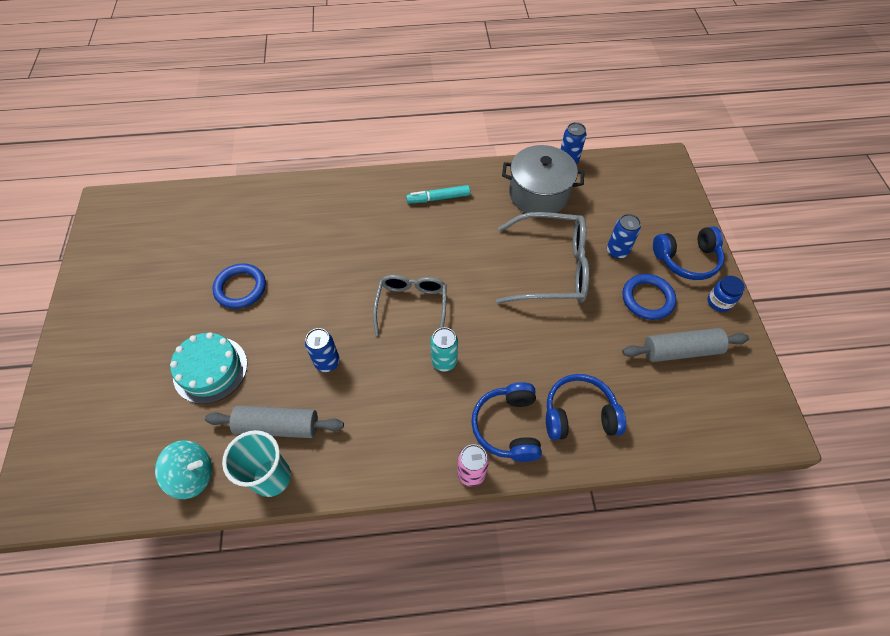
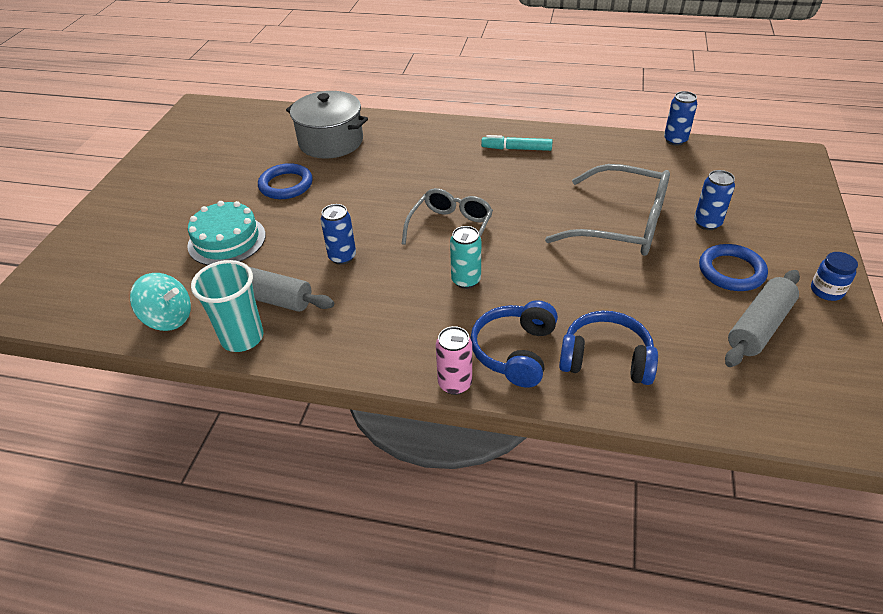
camera: 20 degrees right, 15 degrees down
grey pot [502,145,584,213] -> grey pot moved to [286,91,368,159]
grey rolling pin [622,328,749,362] -> grey rolling pin turned 60 degrees counterclockwise [725,270,800,367]
blue headphones [653,226,724,280] -> none

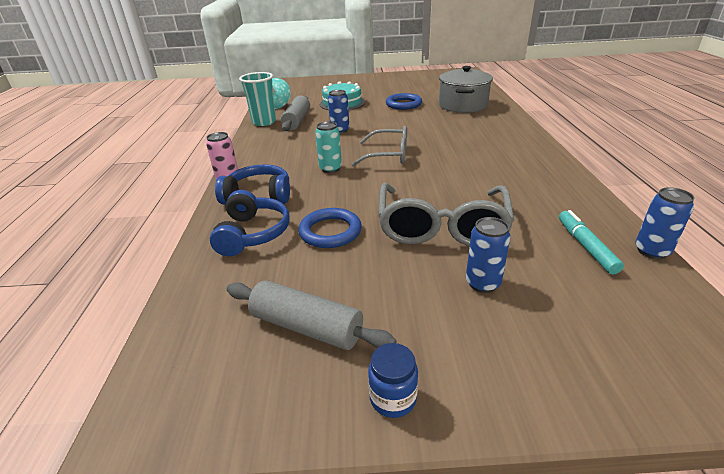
camera: 75 degrees right, 10 degrees down
turquoise marker [481,135,553,151] -> turquoise marker moved to [559,210,624,275]
blue ring [699,244,768,291] -> blue ring moved to [298,208,362,248]

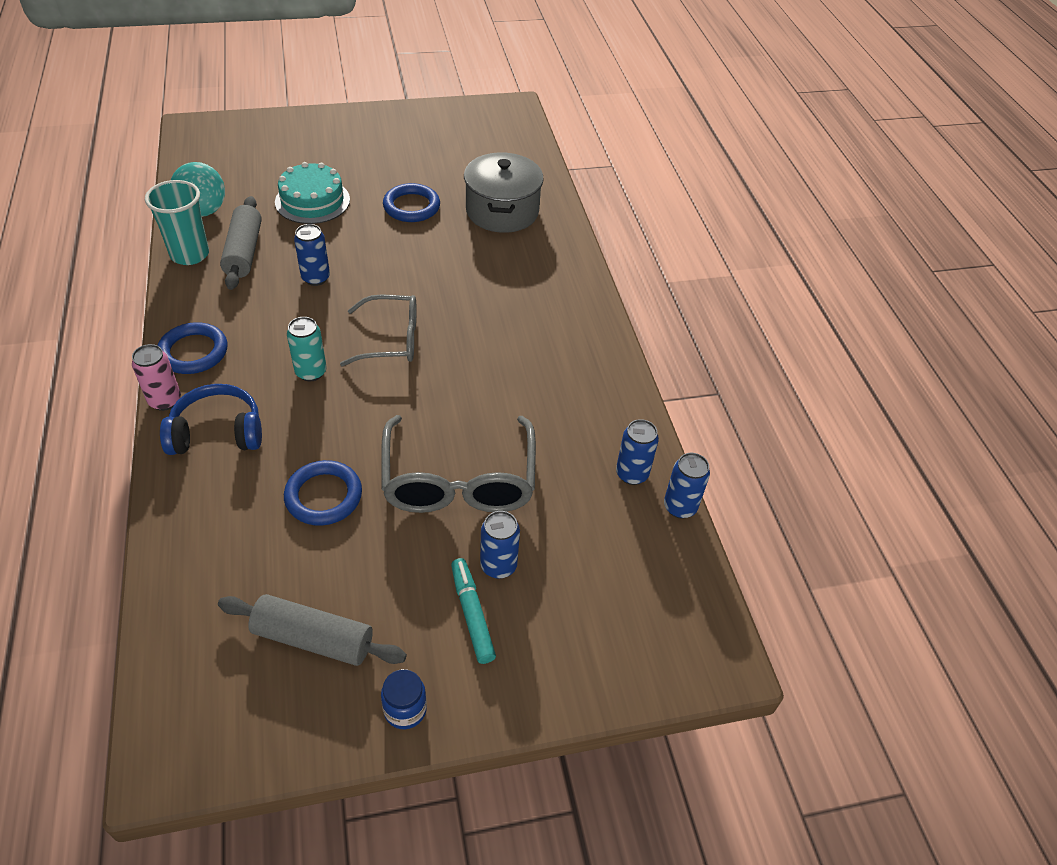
camera: 15 degrees left, 15 degrees up
blue headphones [210,190,289,256] -> none
turquoise marker [559,210,624,275] -> turquoise marker moved to [451,558,496,664]
none -> blue ring [157,322,227,374]
none -> blue can [616,419,659,485]

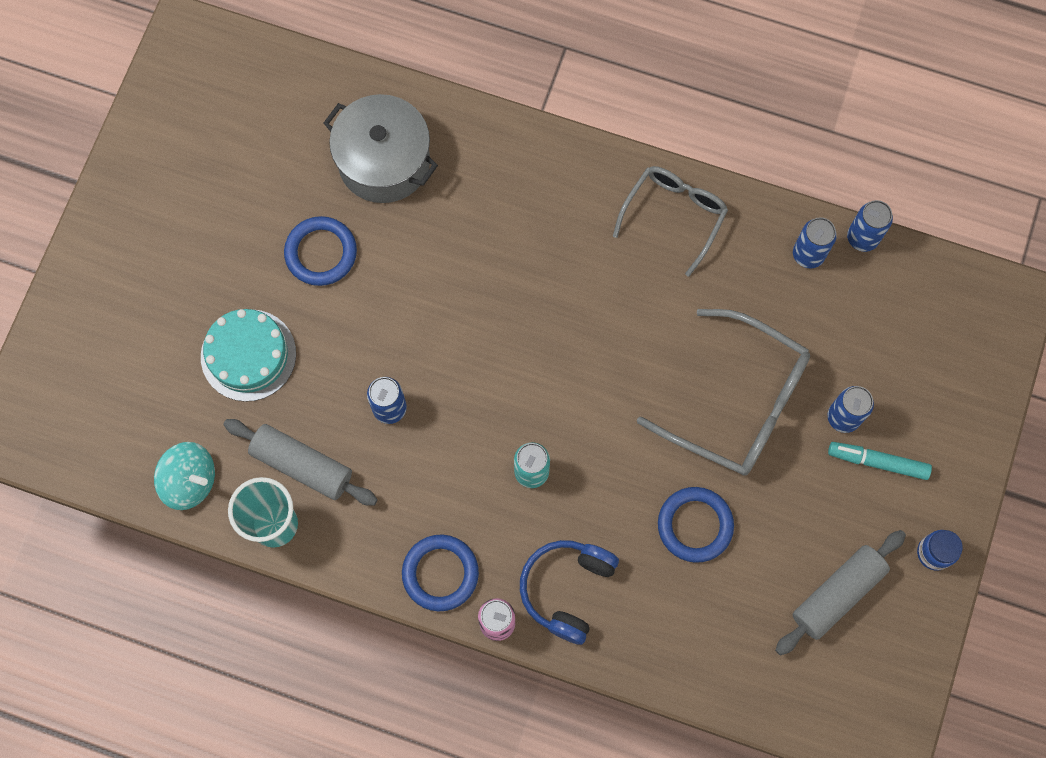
camera: 55 degrees left, 25 degrees up
grey glasses [340,295,417,366] -> grey glasses moved to [613,166,728,277]

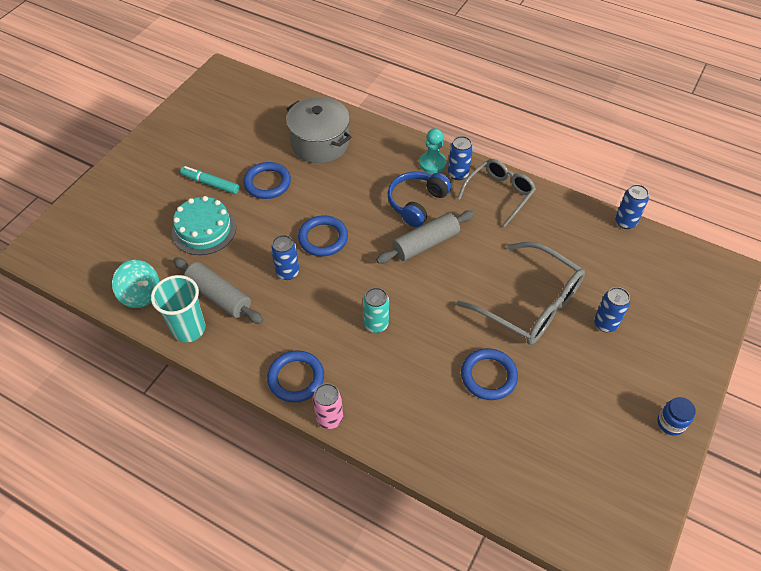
camera: 10 degrees right, 20 degrees down
blue headphones [520,540,619,645] -> blue headphones moved to [388,171,452,227]
grey rolling pin [775,530,906,656] -> grey rolling pin moved to [376,211,475,264]
blue can [793,217,837,268] -> blue can moved to [448,136,473,180]
turquoise marker [828,442,932,480] -> turquoise marker moved to [180,166,239,194]
none -> blue ring [298,215,348,257]
none -> turquoise pawn [419,128,446,174]

